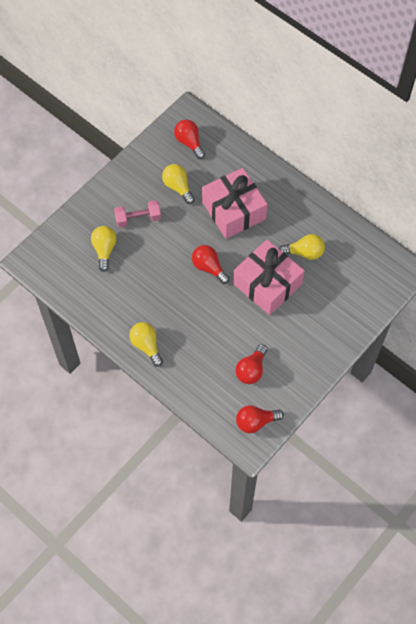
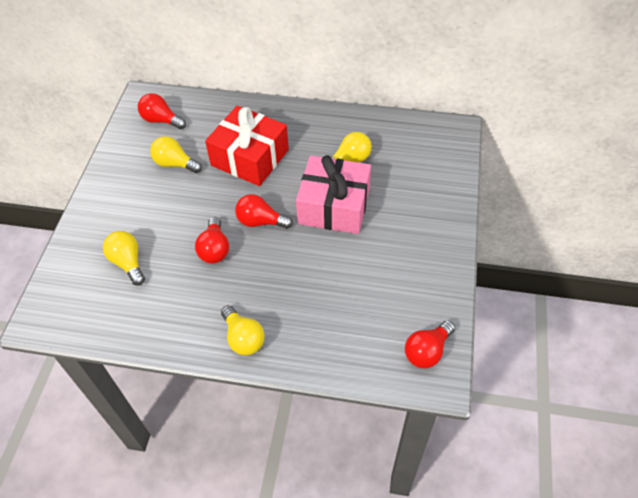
camera: 30 degrees left, 10 degrees down
pink dumbbell [114,200,161,228] -> none
yellow light bulb [129,322,163,367] -> yellow light bulb turned 150 degrees counterclockwise [221,305,265,355]
pink gift [202,168,268,239] -> red gift [205,106,289,186]
red light bulb [235,344,267,384] -> red light bulb moved to [195,217,229,263]

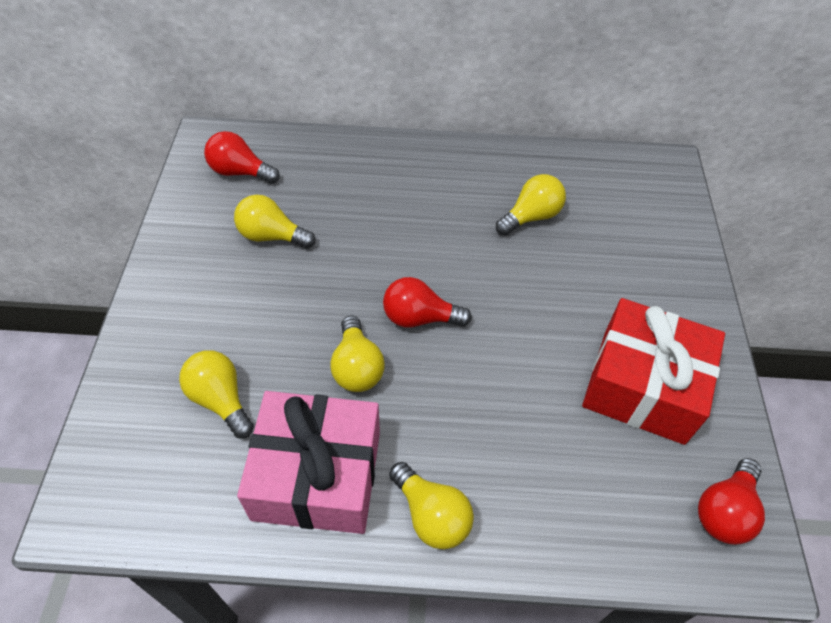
camera: 10 degrees left, 0 degrees up
red light bulb [195,217,229,263] -> yellow light bulb [330,316,385,392]
red gift [205,106,289,186] -> red gift moved to [582,298,725,445]
pink gift [296,155,371,234] -> pink gift moved to [237,391,380,534]

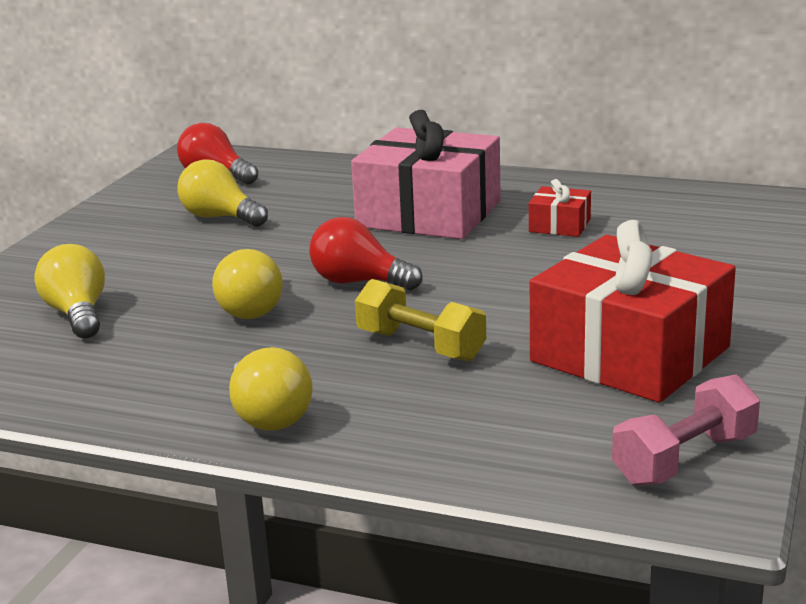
camera: 20 degrees right, 30 degrees down
pink gift [237,391,380,534] -> pink gift moved to [351,110,501,239]
yellow light bulb [496,174,566,236] -> red gift [529,179,591,237]
red light bulb [698,458,765,545] -> pink dumbbell [612,375,760,486]
none -> yellow dumbbell [355,279,486,361]

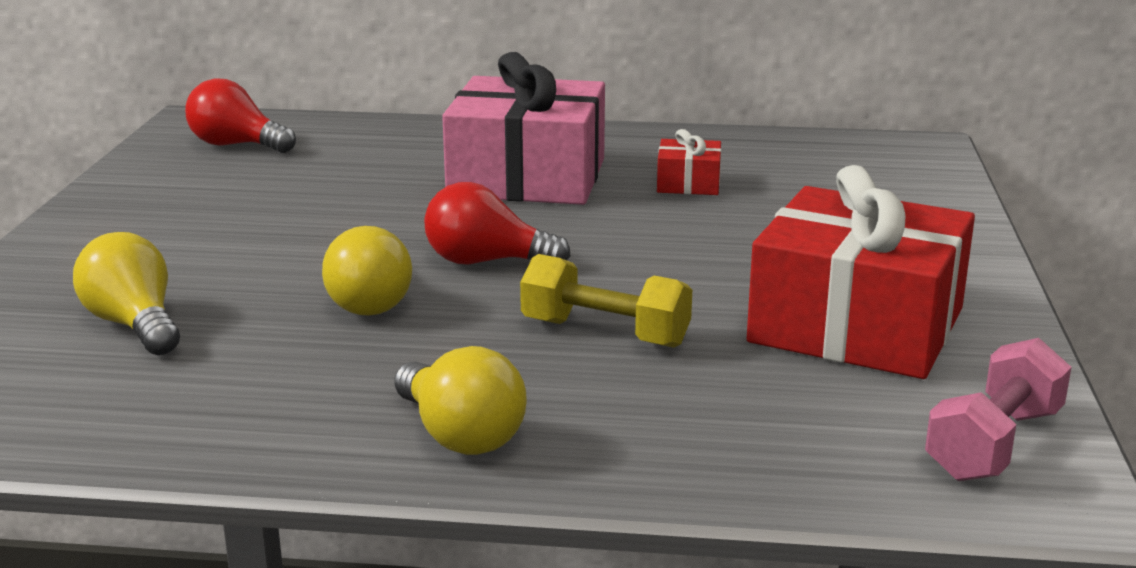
camera: 15 degrees left, 0 degrees up
yellow light bulb [177,159,268,227] -> none

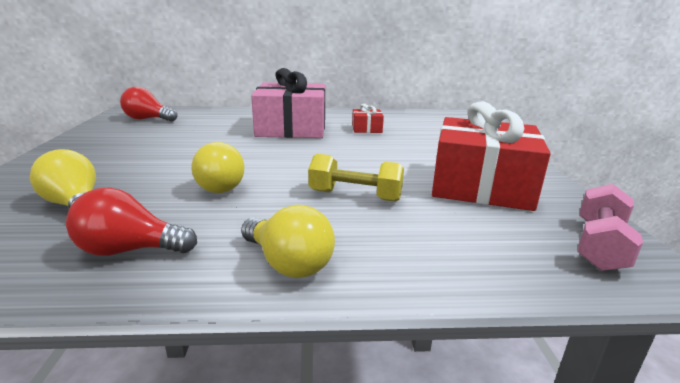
camera: 10 degrees left, 0 degrees up
red light bulb [424,182,571,265] -> red light bulb moved to [66,187,197,256]

